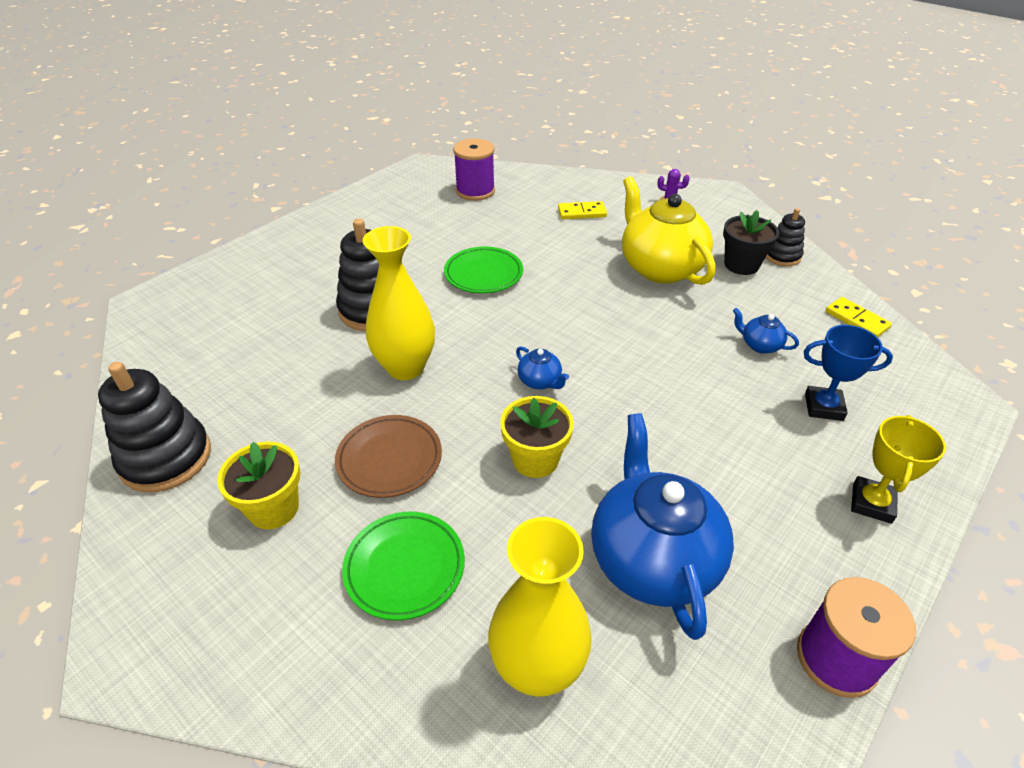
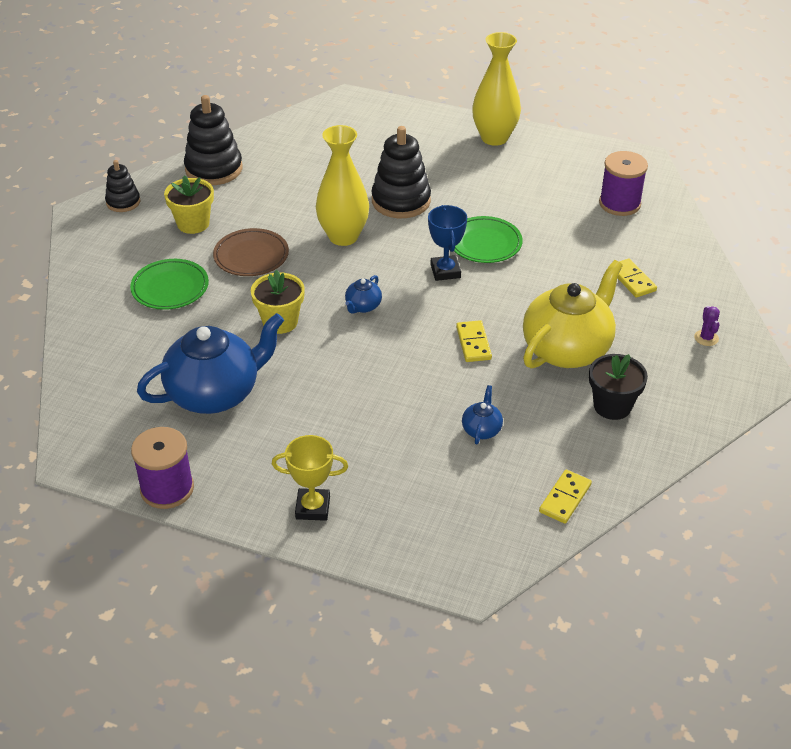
camera: 70 degrees right, 0 degrees up
yellow vase [488,517,592,697] -> yellow vase moved to [472,32,521,146]
black stacking toy [765,208,805,266] -> black stacking toy moved to [105,160,140,212]
blue trophy [803,325,893,421] -> blue trophy moved to [428,205,467,281]
none -> yellow domino [456,320,492,362]

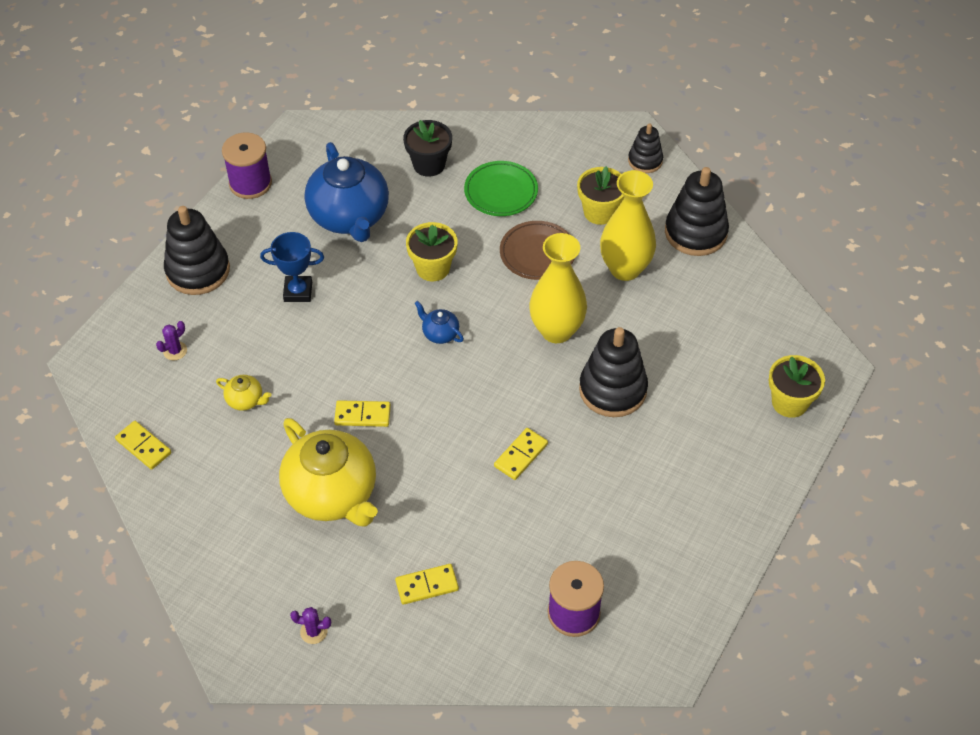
camera: 100 degrees right, 10 degrees up
yellow trophy [272,435,348,521] -> black stacking toy [164,206,230,295]
blue trophy [428,205,467,281] -> blue trophy moved to [260,232,324,302]
green plate [454,216,523,263] -> yellow domino [494,428,548,480]
blue teapot [462,385,503,444] -> yellow teapot [216,375,272,411]
yellow vase [472,32,521,146] -> yellow vase moved to [600,170,656,281]
black flower pot [589,354,648,420] -> black flower pot moved to [403,120,452,177]
none -> purple cactus [156,321,187,360]
none -> yellow flower pot [769,355,825,418]

